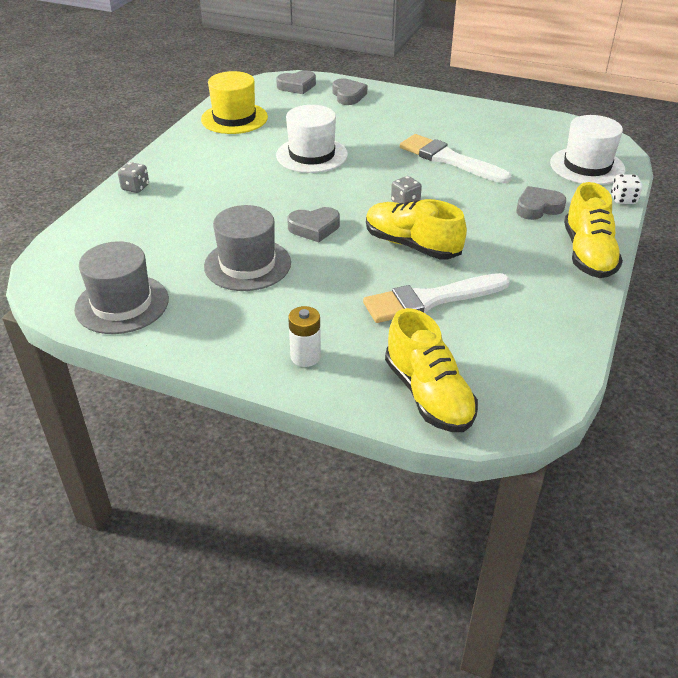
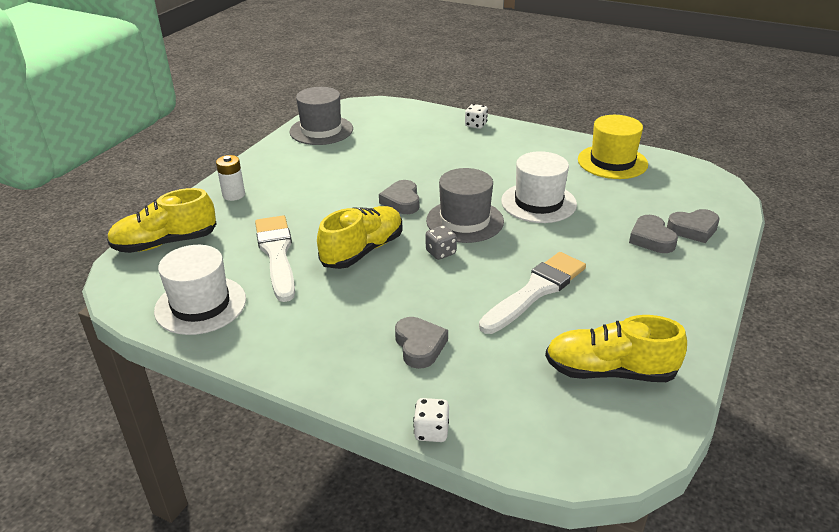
camera: 95 degrees right, 5 degrees down
grey dice [118,162,149,193] -> white dice [465,104,488,129]
grey hat [204,205,291,291] -> grey hat moved to [426,168,504,243]
grey heart [276,71,316,94] -> grey heart moved to [629,215,678,253]
white hat [550,115,625,185] -> white hat moved to [154,245,246,335]
yellow shoe [564,182,623,278] -> yellow shoe moved to [545,315,687,382]

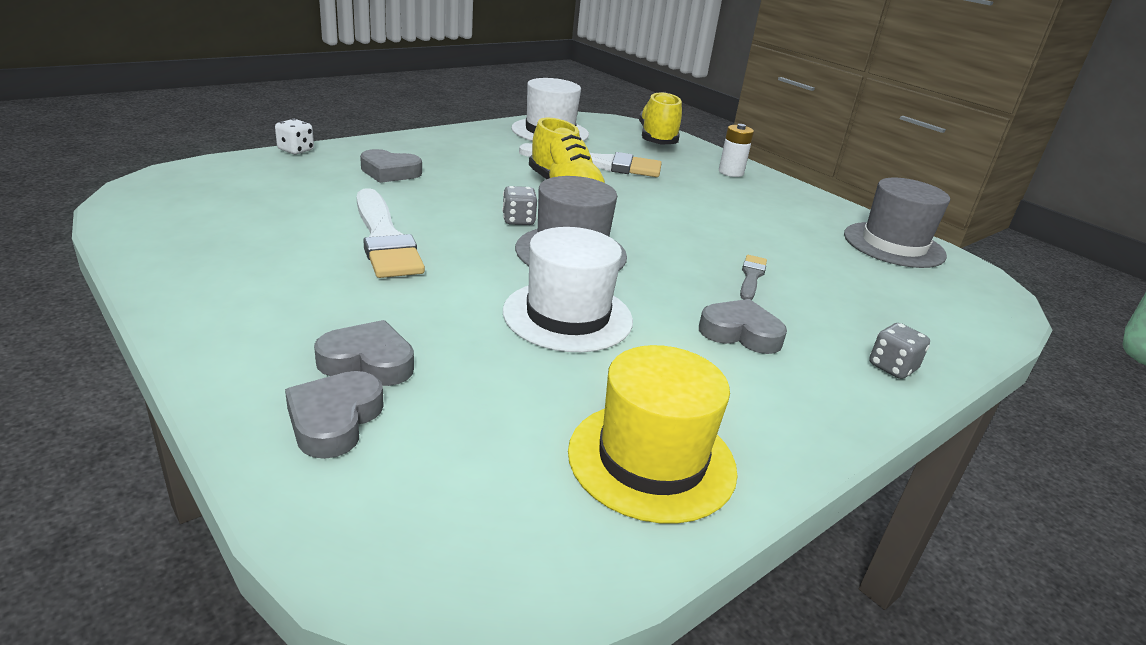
camera: 110 degrees right, 5 degrees down
grey heart [379,180,419,214] -> grey heart moved to [699,299,787,354]
white dice [465,104,488,129] -> grey dice [869,323,930,379]
yellow shoe [545,315,687,382] -> none
none -> grey brush [740,255,767,300]

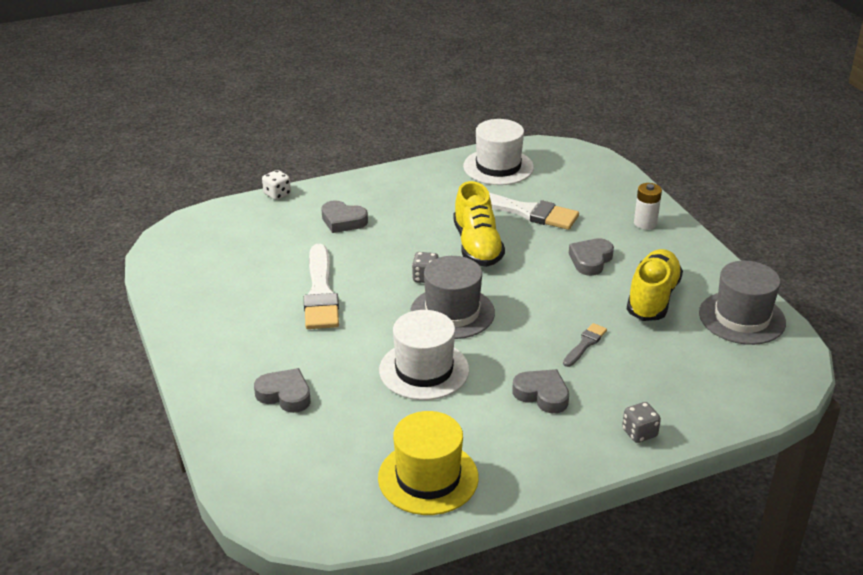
camera: 20 degrees right, 5 degrees up
grey heart [285,371,384,459] -> grey heart moved to [569,238,614,276]
yellow shoe [639,92,682,145] -> yellow shoe moved to [627,249,683,321]

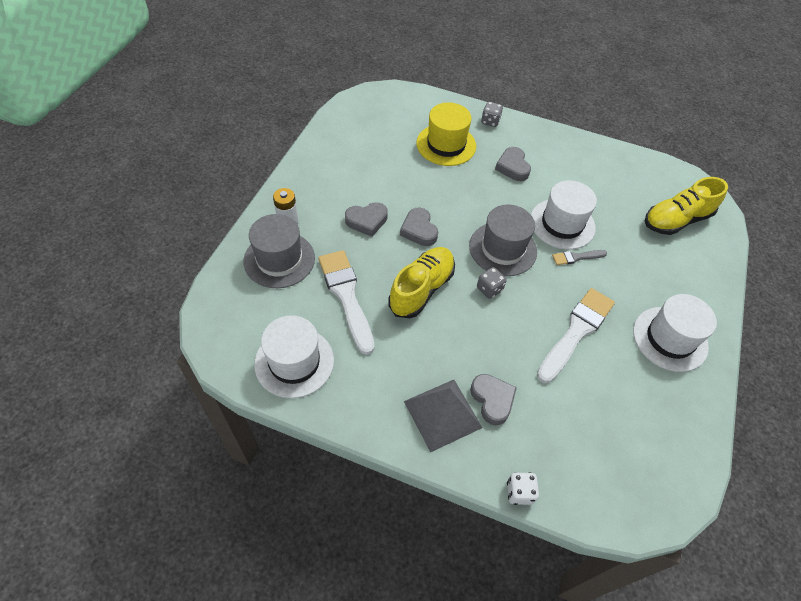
camera: 140 degrees left, 20 degrees up
grey heart [254,368,311,413] -> grey heart moved to [400,207,438,246]
yellow hat [378,411,479,515] -> yellow hat moved to [416,102,476,166]
grey brush [563,323,607,367] -> grey brush moved to [552,250,607,265]
yellow shoe [627,249,683,321] -> yellow shoe moved to [645,177,728,235]
grey hat [699,261,786,345] -> grey hat moved to [244,214,315,288]
none -> grey pyramid [404,380,482,452]
none -> white hat [633,294,717,372]

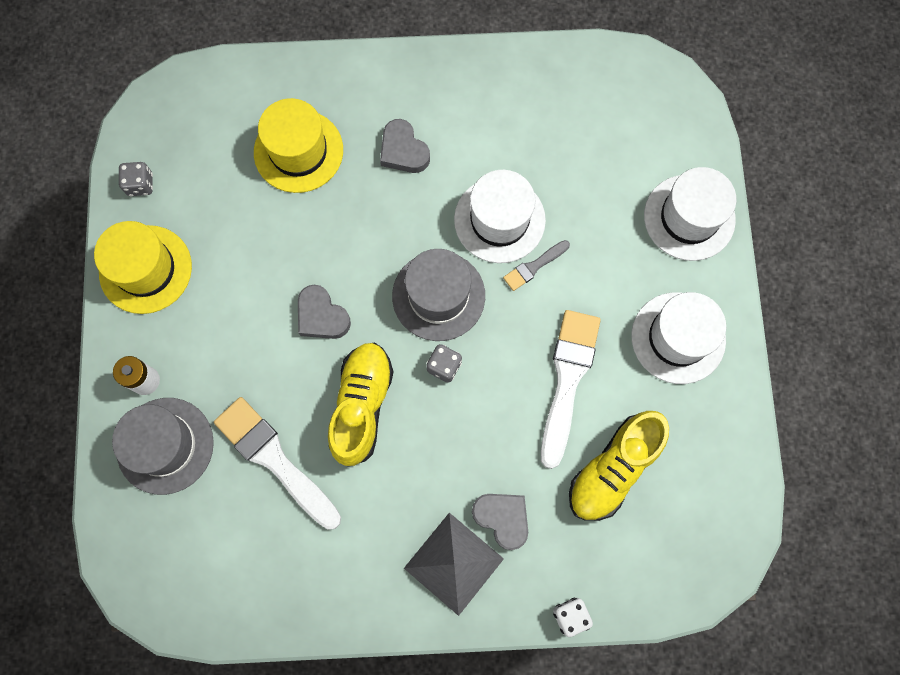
camera: 20 degrees left, 20 degrees up
white hat [254,315,334,398] -> white hat moved to [644,167,737,261]
grey heart [345,202,388,237] -> none
grey dice [481,102,503,127] -> grey dice moved to [119,162,153,196]
yellow shoe [645,177,728,235] -> yellow shoe moved to [569,411,669,521]
none -> yellow hat [94,221,192,314]

